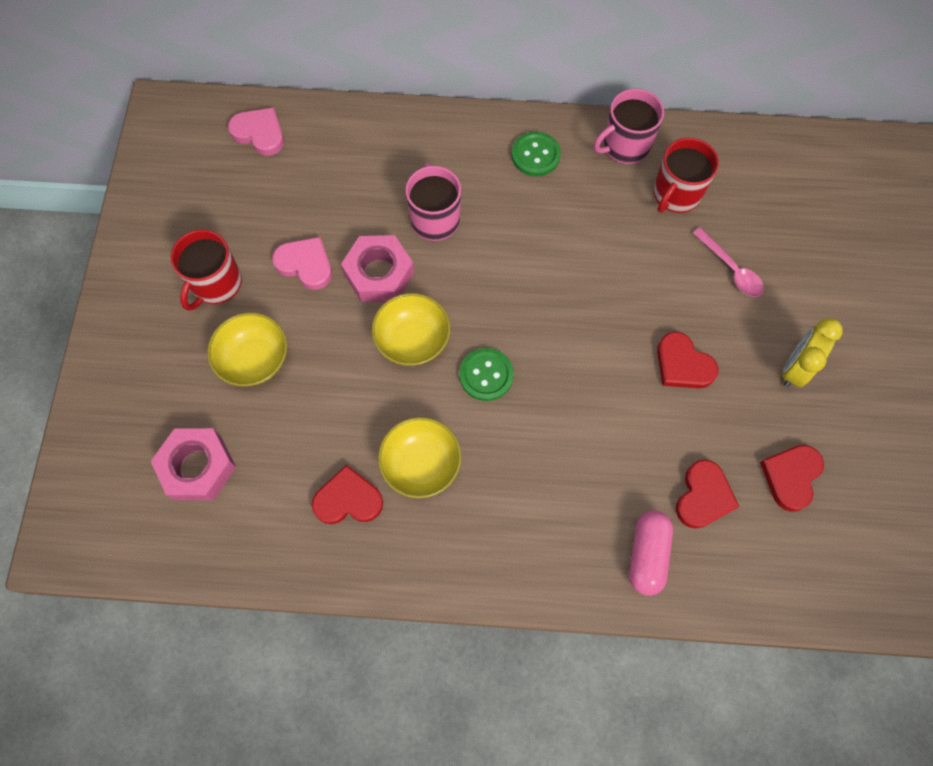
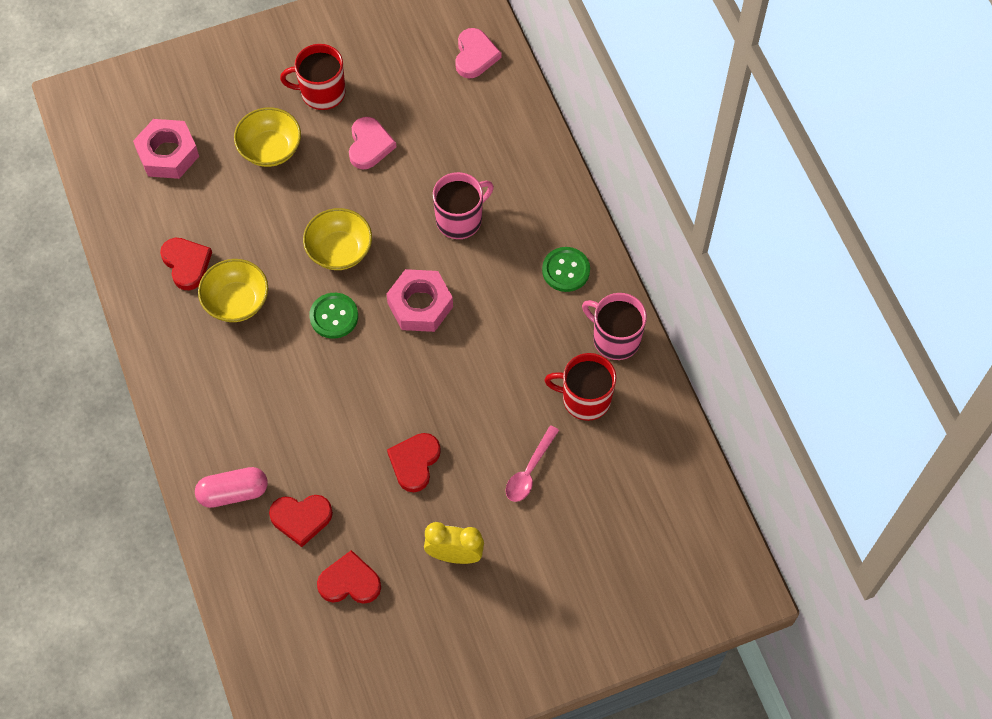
camera: 65 degrees right, 5 degrees down
pink nut [341,235,414,302] -> pink nut moved to [386,269,453,332]

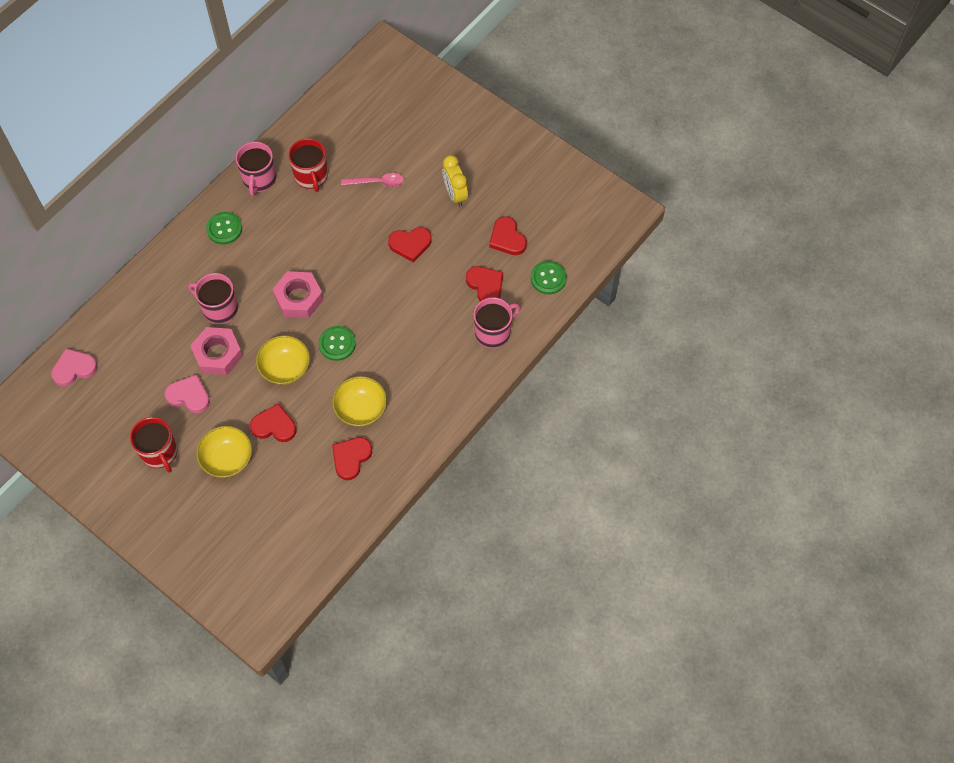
camera: 120 degrees left, 0 degrees up
pink nut [133,119,199,179] -> pink nut moved to [190,327,243,375]
pink capsule [195,467,268,508] -> pink mug [473,297,520,348]
pink heart [349,117,396,169] -> pink heart turned 45 degrees clockwise [165,374,210,413]
none -> red heart [250,403,296,442]
none -> green button [531,261,567,294]

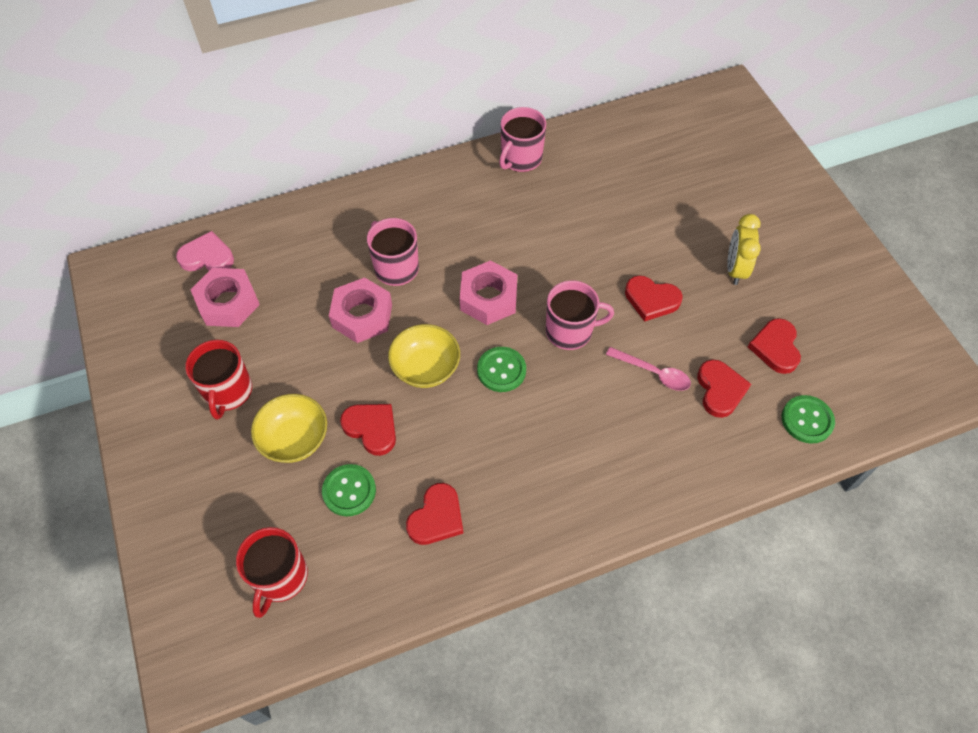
camera: 30 degrees right, 5 degrees down
pink heart [165,374,210,413] -> none
green button [206,212,242,244] -> green button moved to [322,464,376,517]
red mug [288,138,328,192] -> red mug moved to [236,527,308,618]
yellow bowl [332,376,387,427] -> none
red heart [332,437,372,480] -> red heart turned 150 degrees clockwise [406,483,463,545]
pink spoon [341,173,404,187] -> pink spoon moved to [606,347,691,391]
pink mug [473,297,520,348] -> pink mug moved to [546,280,614,350]
none -> pink nut [191,268,260,327]

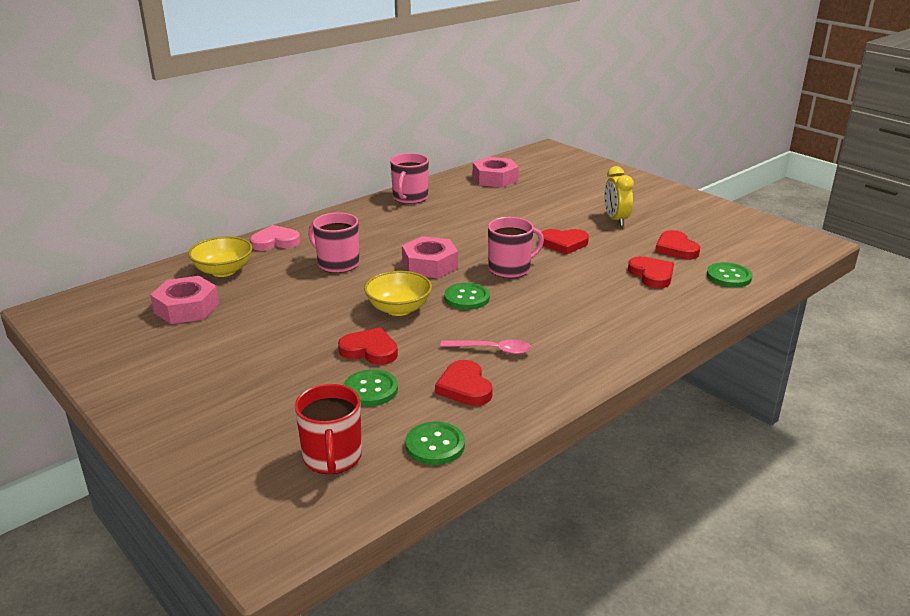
camera: 20 degrees left, 30 degrees down
pink heart [176,231,234,271] -> pink heart moved to [250,225,301,251]
red mug [185,340,252,419] -> none
yellow bowl [251,394,327,463] -> yellow bowl moved to [188,236,252,277]
pink nut [329,277,392,343] -> pink nut moved to [473,157,519,188]
red heart [406,483,463,545] -> red heart turned 150 degrees clockwise [435,360,493,406]
pink spoon [606,347,691,391] -> pink spoon moved to [440,339,531,355]
none -> green button [405,422,465,465]

